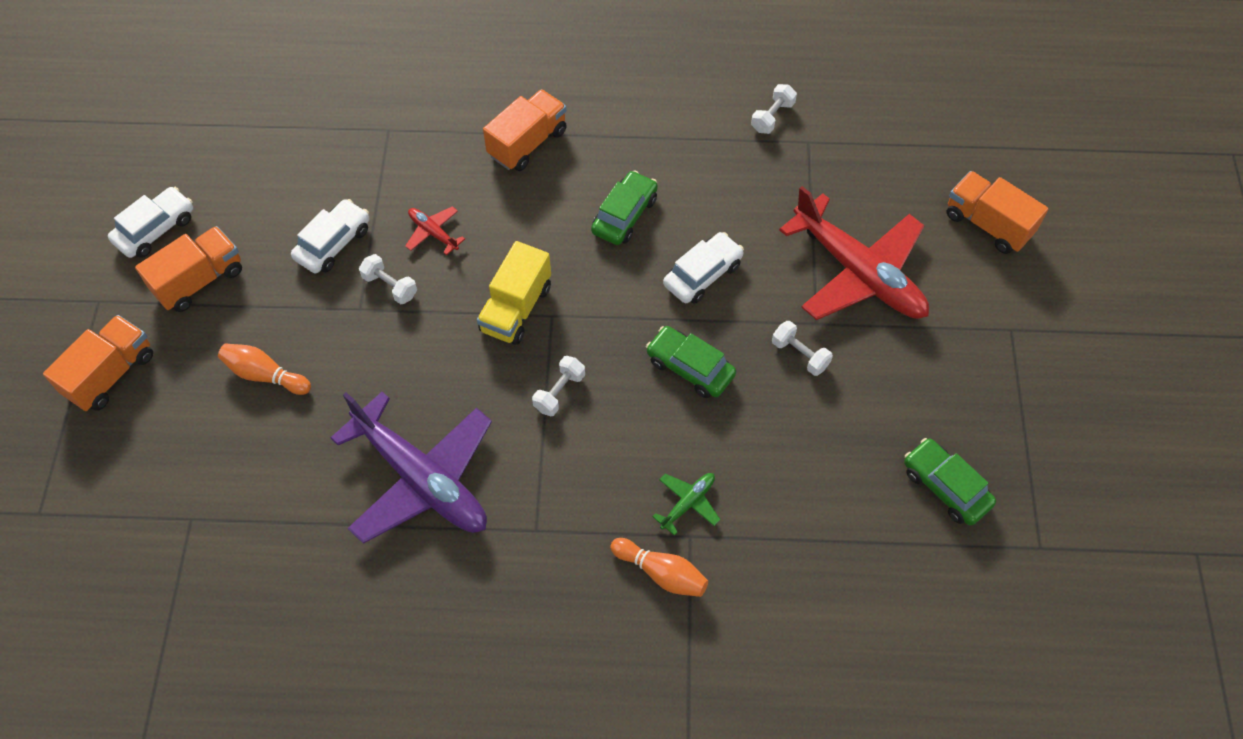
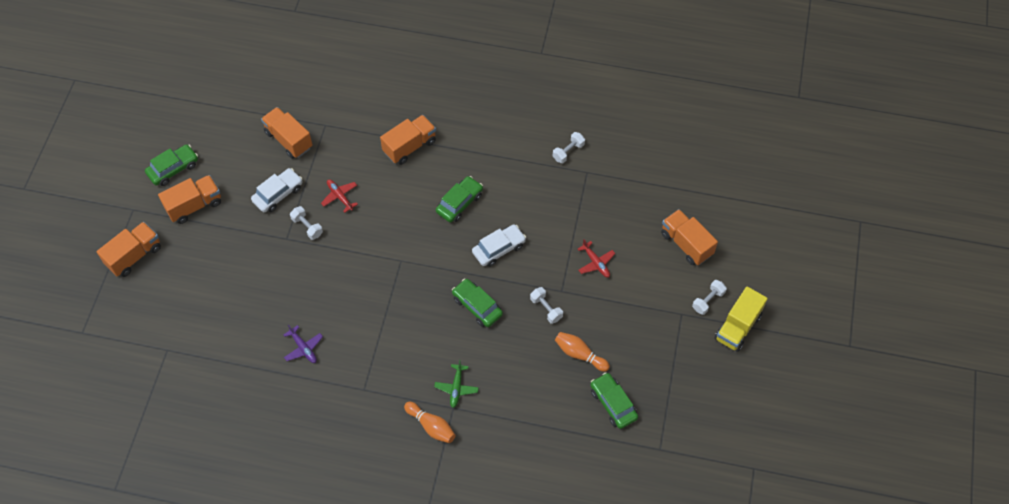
camera: 10 degrees right, 0 degrees up
white car [108,187,193,258] -> green car [145,144,198,186]
orange bowling pin [218,343,311,395] -> orange bowling pin moved to [555,332,610,372]
purple plane [330,392,492,544] -> purple plane [284,325,323,363], size x0.41
yellow truck [477,241,551,345] -> yellow truck moved to [715,286,768,352]
white dumbbell [532,356,585,416] -> white dumbbell moved to [692,280,727,315]
green plane [652,473,720,536] -> green plane turned 135 degrees clockwise [434,360,479,408]
red plane [779,186,929,320] -> red plane [578,239,615,278], size x0.41
none -> orange truck [261,107,313,159]

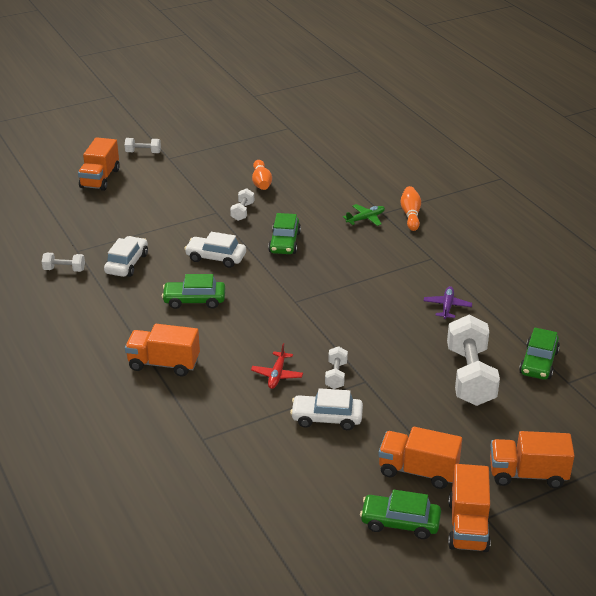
camera: 130 degrees left, 25 degrees down
orange truck [261,107,313,159] -> orange truck moved to [448,464,491,552]
red plane [578,239,615,278] -> none
green car [590,372,638,429] -> green car moved to [519,328,560,380]
yellow truck [715,286,768,352] -> none
none -> white car [104,236,148,277]
none -> white dumbbell [447,315,500,406]

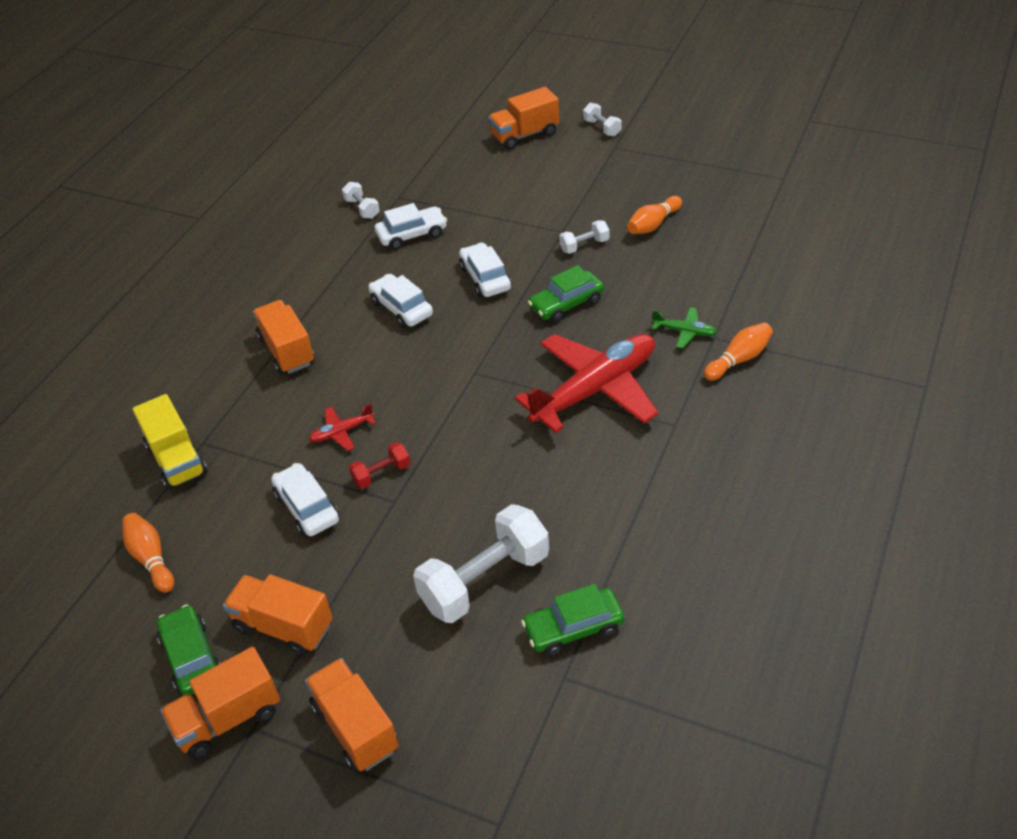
camera: 55 degrees right, 10 degrees up
green car [162,274,225,309] -> white car [368,274,433,328]
white dumbbell [325,346,348,389] -> red dumbbell [349,442,410,489]
orange truck [378,427,462,489] -> orange truck turned 45 degrees counterclockwise [223,574,333,656]
purple plane [423,286,472,319] -> none
none -> orange bowling pin [122,513,174,593]
none -> yellow truck [133,394,207,490]
none -> red plane [515,334,659,433]

